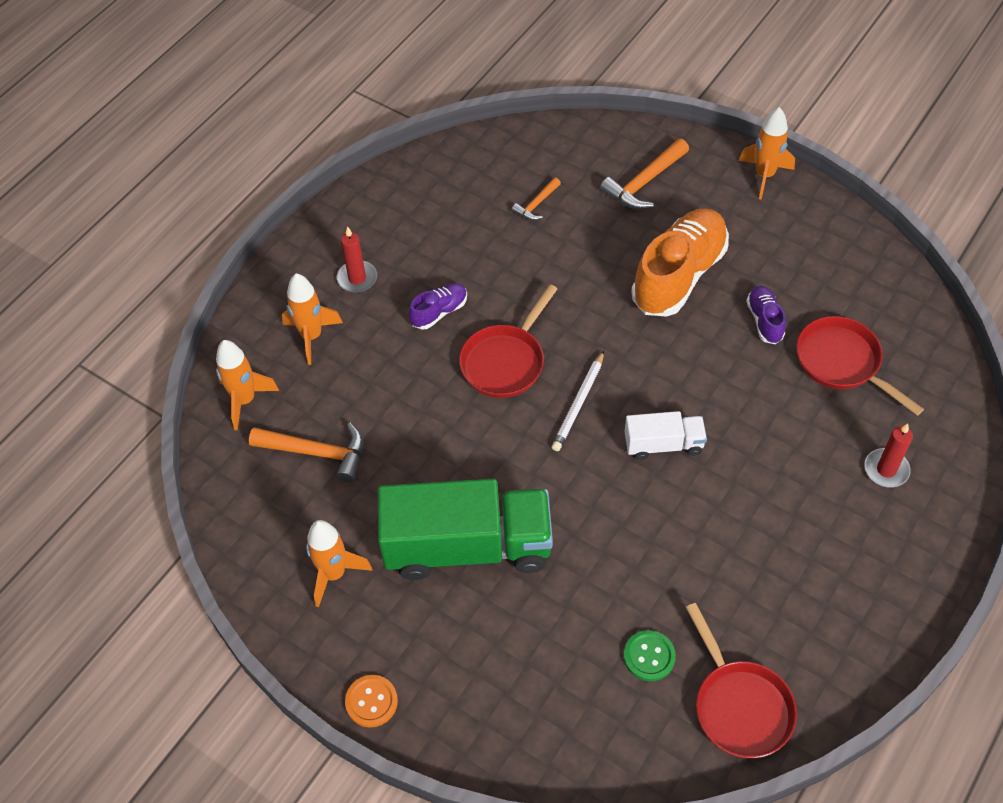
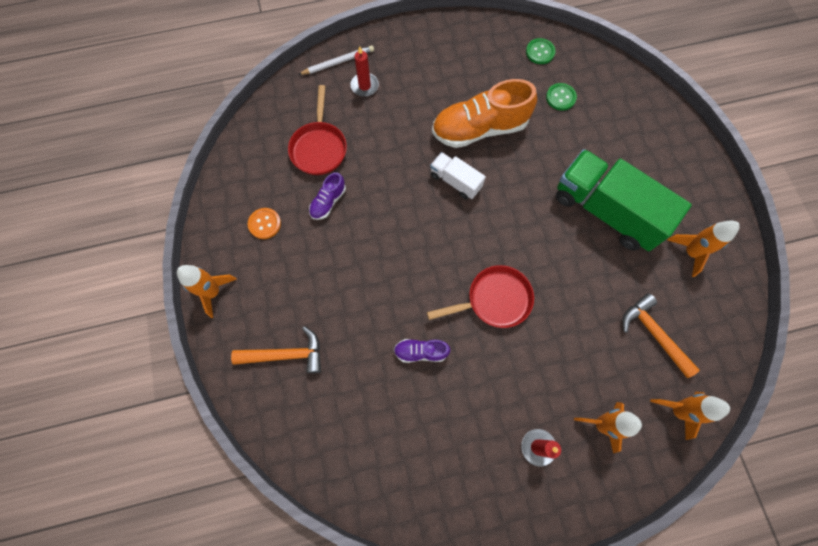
camera: 140 degrees left, 15 degrees up
orange button [345,675,398,727] -> orange button moved to [248,208,281,239]
purple shoe [409,283,467,329] -> purple shoe moved to [394,339,450,363]
orange hammer [512,177,561,220] -> none
white pencil [552,351,604,451] -> white pencil moved to [298,45,374,75]
orange shoe [631,208,729,317] -> orange shoe moved to [432,79,537,148]
red pan [685,603,797,758] -> green button [526,38,556,64]

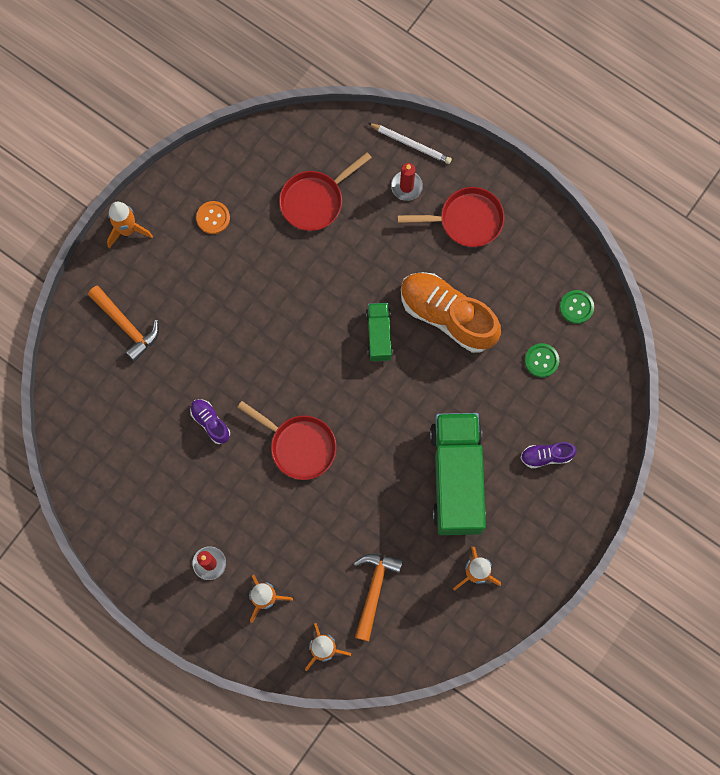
camera: 50 degrees right, 5 degrees up
purple shoe [309,172,346,220] -> purple shoe moved to [521,442,577,468]
white truck [430,152,486,199] -> green truck [366,303,393,361]
none -> red pan [397,187,505,247]

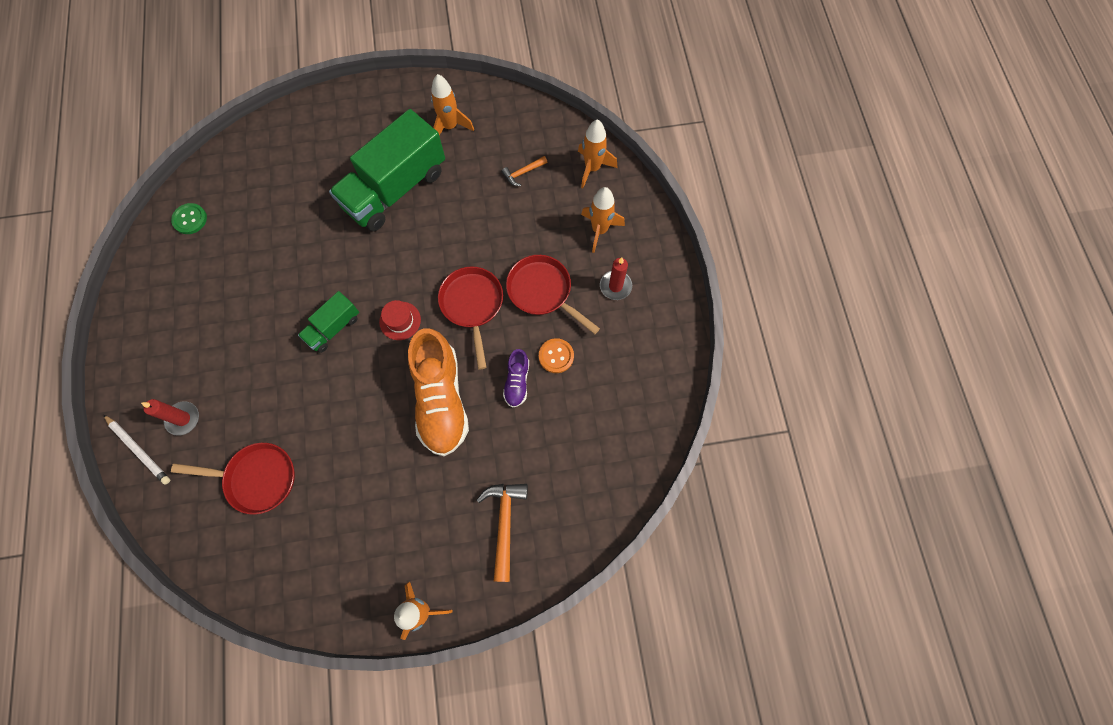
camera: 135 degrees left, 5 degrees down
orange button [196,201,230,234] -> orange button moved to [539,338,574,373]
orange hammer [354,554,403,641] -> orange hammer [502,156,547,186], size x0.57
white pencil [368,123,452,164] -> white pencil turned 150 degrees clockwise [103,414,170,485]
red pan [397,187,505,247] -> red pan moved to [506,255,600,334]
orange shoe [401,272,501,353] -> orange shoe moved to [408,328,469,456]
purple shoe [521,442,577,468] -> none
green button [525,343,559,377] -> none
none -> red hat [379,300,421,340]

